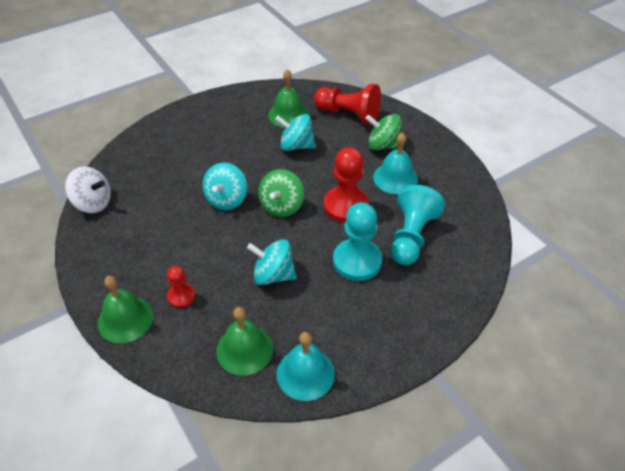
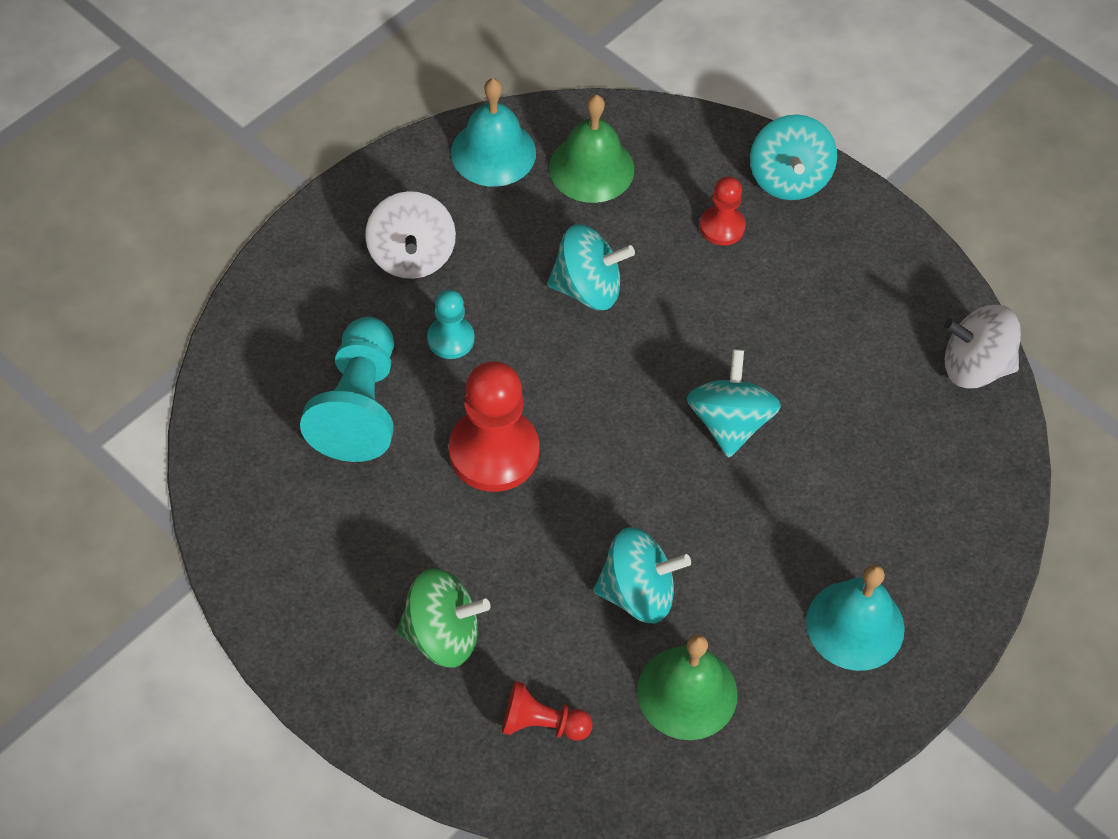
camera: 165 degrees right, 10 degrees up
green bell [98,276,154,343] -> turquoise spinning top [750,114,837,200]
green spinning top [258,169,304,217] -> none
red pawn [314,84,381,125] -> red pawn [502,681,593,741], size x0.54
turquoise pawn [333,202,382,281] -> turquoise pawn [427,290,474,359], size x0.54
turquoise bell [373,132,418,194] -> turquoise bell moved to [806,565,905,671]
none -> white spinning top [365,191,456,279]

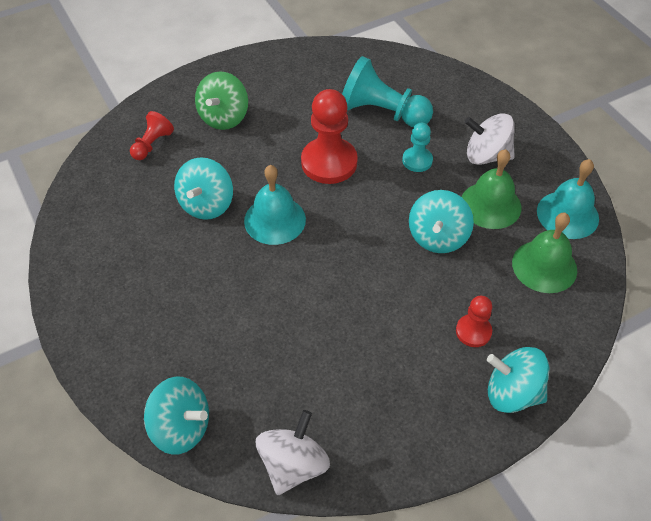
camera: 110 degrees right, 5 degrees down
green bell [637,634,738,740] -> green bell moved to [462,149,521,229]
turquoise spinning top [687,349,781,458] -> turquoise spinning top moved to [144,376,209,455]
turquoise bell [806,565,905,671] -> turquoise bell moved to [244,165,306,245]

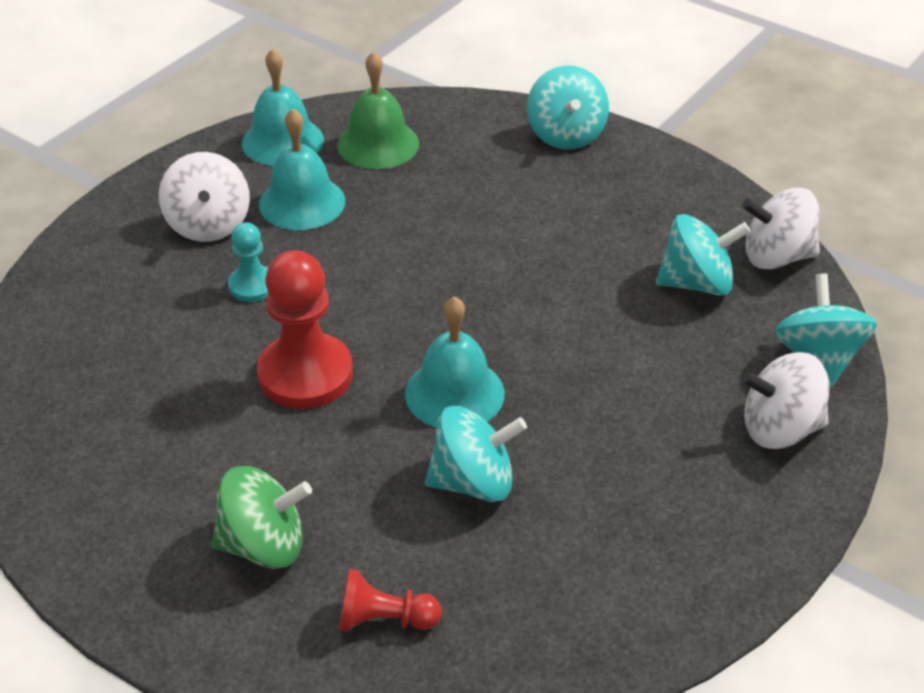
camera: 115 degrees left, 10 degrees down
turquoise pawn [342,56,433,127] -> none
turquoise spinning top [409,190,474,253] -> turquoise spinning top moved to [656,214,750,296]
red pawn [456,296,492,347] -> none
green bell [462,149,521,229] -> turquoise bell [259,108,345,230]
none -> white spinning top [741,352,829,449]

